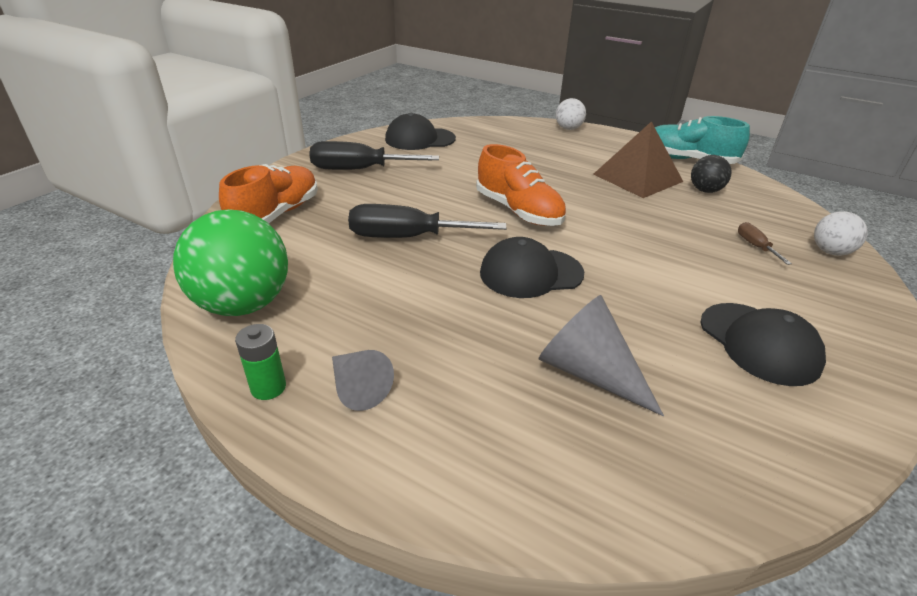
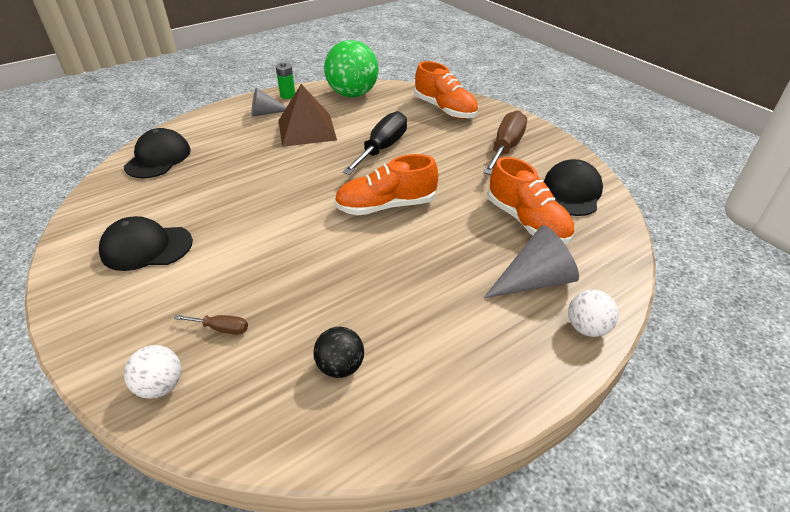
camera: 115 degrees right, 5 degrees up
black screwdriver [309,141,439,170] -> brown screwdriver [483,110,527,175]
black cap [480,237,584,298] -> black cap moved to [124,128,191,178]
grey cone [538,295,664,416] -> grey cone moved to [484,225,579,298]
brown pyramid [593,121,683,198] -> brown pyramid moved to [279,84,337,147]
turquoise shoe [655,116,750,164] -> none
none -> orange shoe [487,157,575,244]

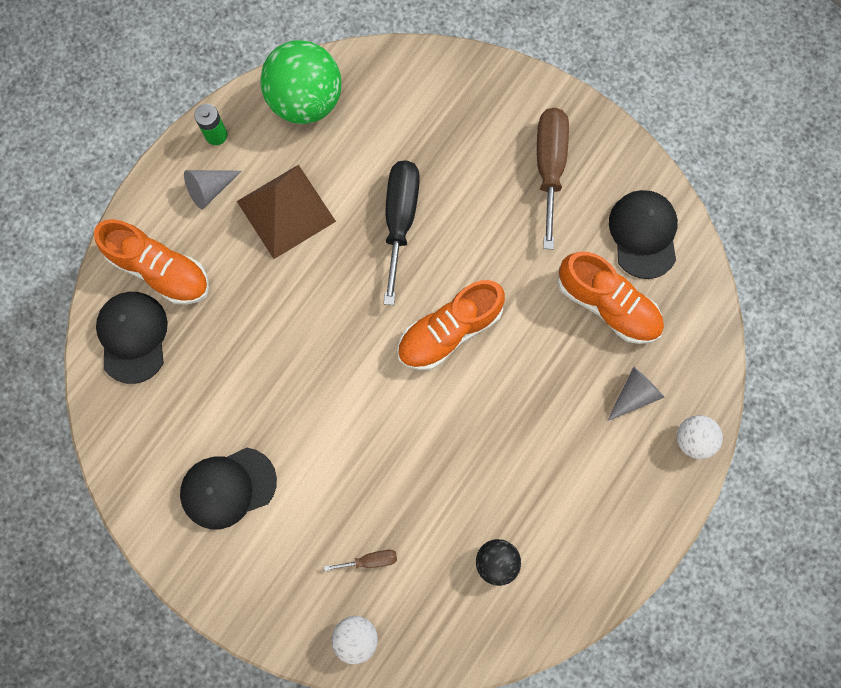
camera: 20 degrees left, 35 degrees up
orange shoe [414,61,478,119] -> orange shoe moved to [94,219,209,305]
grey cone [484,225,579,298] -> grey cone [607,367,665,421], size x0.65

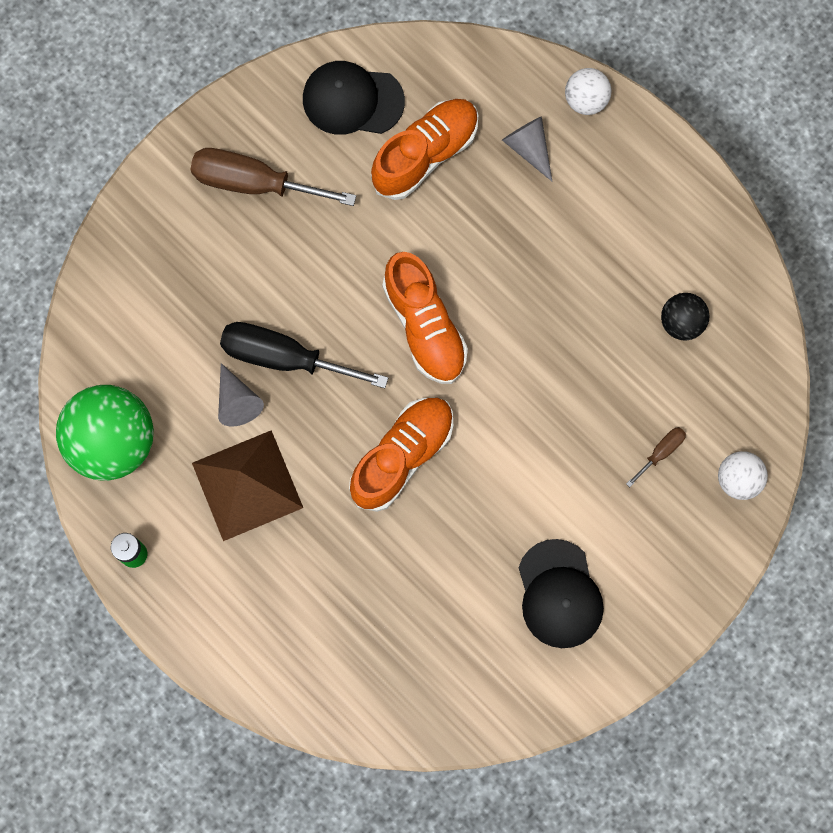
camera: 80 degrees left, 0 degrees up
orange shoe [94,219,209,305] -> orange shoe moved to [349,398,453,512]
black cap [96,292,168,384] -> none
grey cone [184,170,242,209] -> grey cone moved to [218,363,264,426]
brown screwdriver [324,550,397,571] -> brown screwdriver turned 45 degrees clockwise [626,427,686,487]

